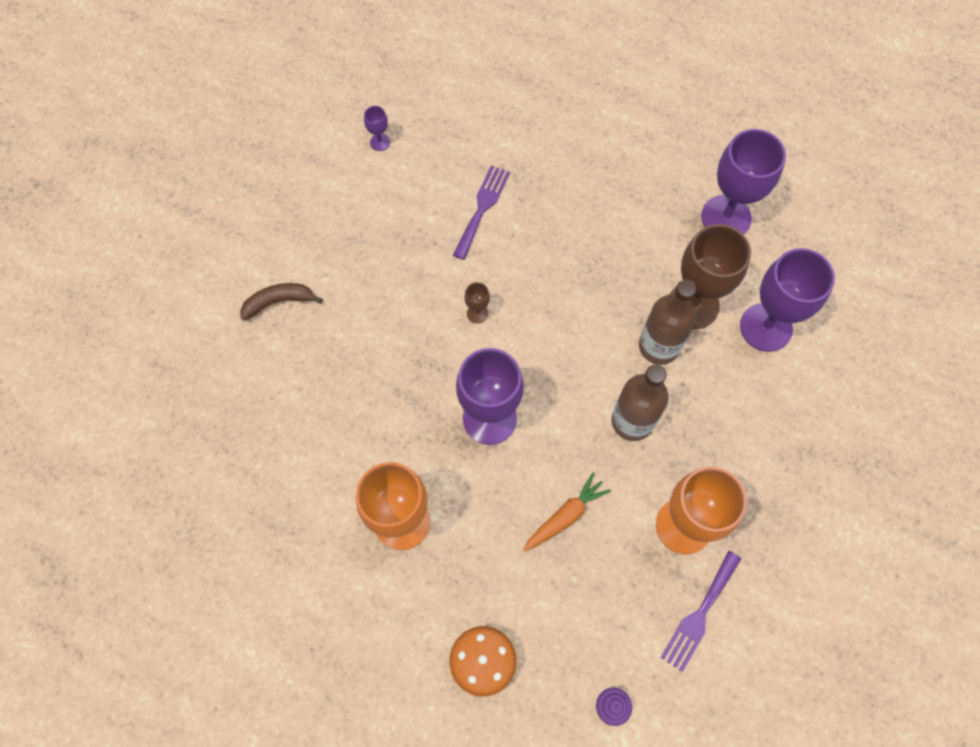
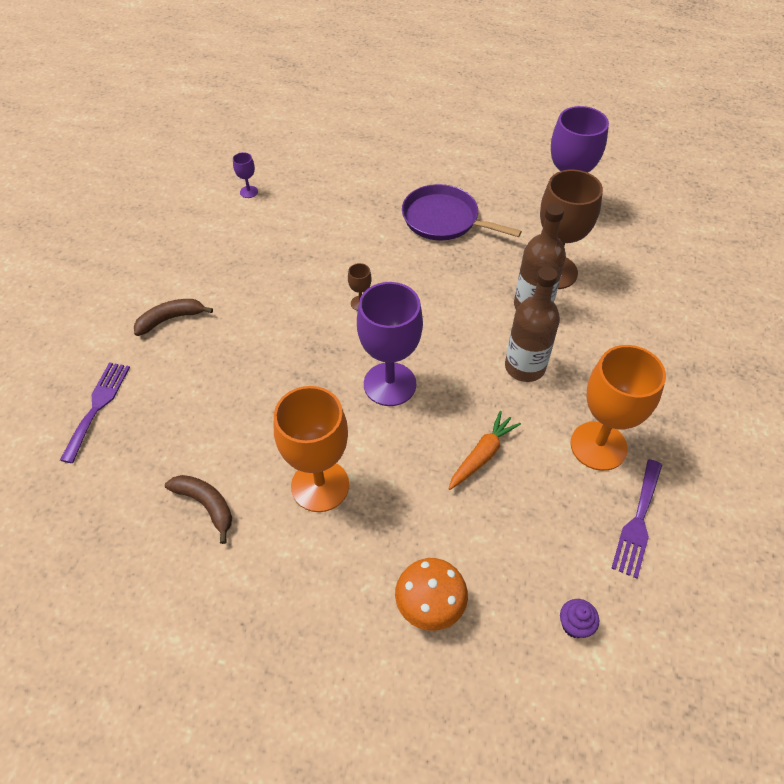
camera: 10 degrees left, 15 degrees down
purple fork [453,165,510,260] -> purple fork moved to [60,362,130,463]
purple goblet [740,248,835,352] -> none
none -> brown banana [165,475,232,544]
none -> purple pan [402,184,522,240]

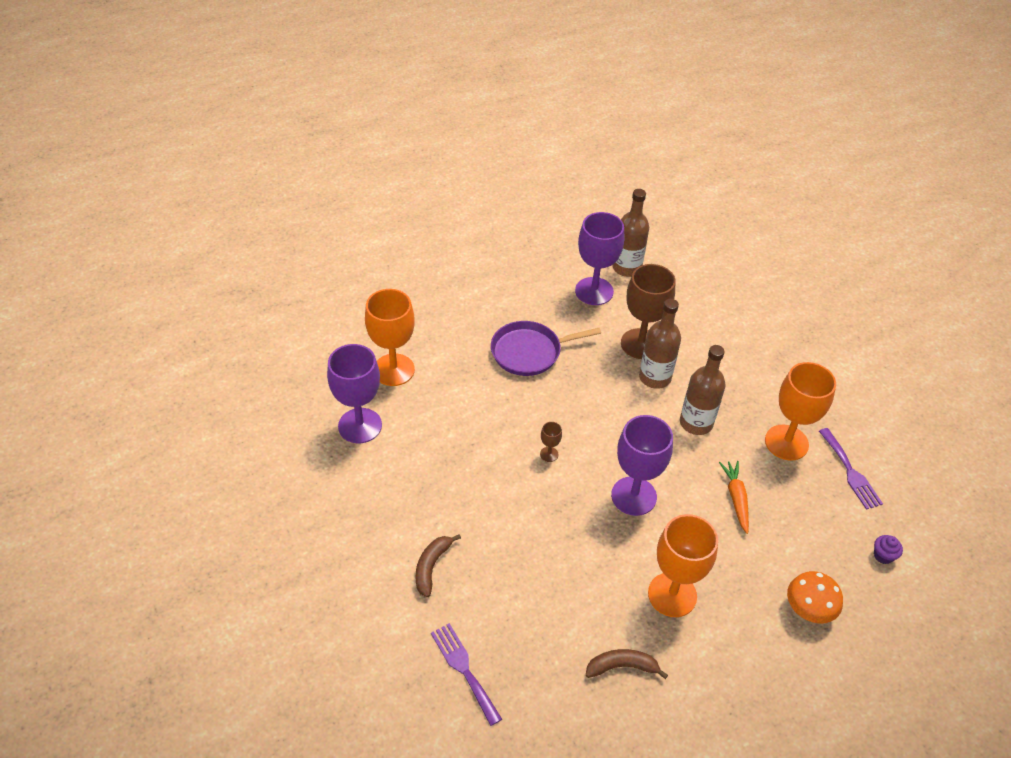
camera: 45 degrees left, 5 degrees down
purple goblet [233,152,258,198] -> purple goblet [327,344,382,443], size x2.39
none -> orange goblet [365,289,415,386]
none -> brown bottle [612,189,649,277]

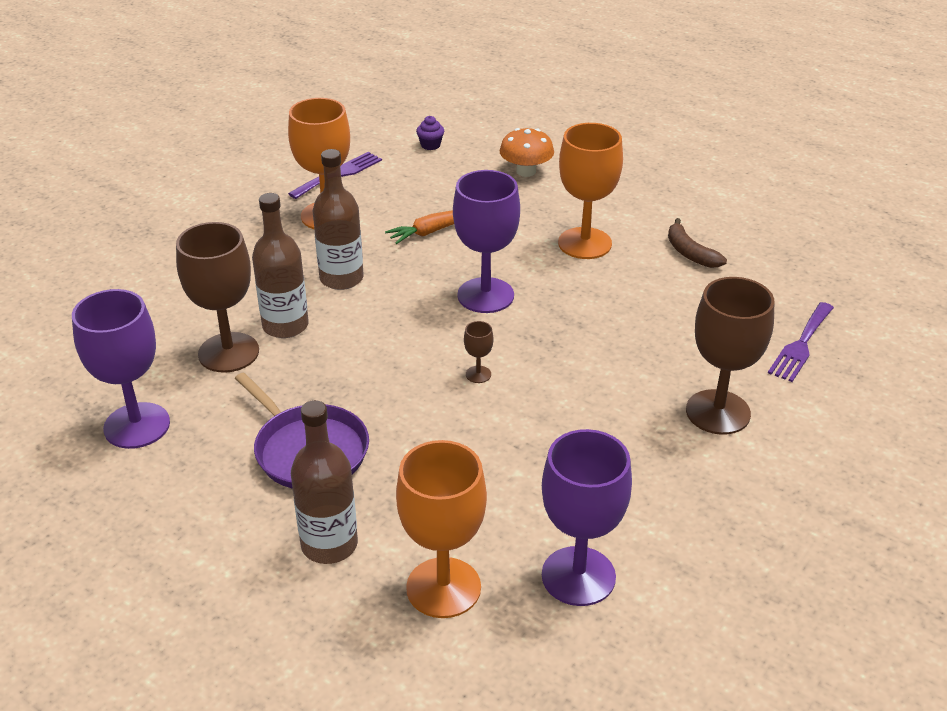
camera: 115 degrees left, 10 degrees down
brown banana [416,534,461,597] -> brown goblet [686,277,774,435]
brown bottle [612,189,649,277] -> brown bottle moved to [291,400,358,564]

